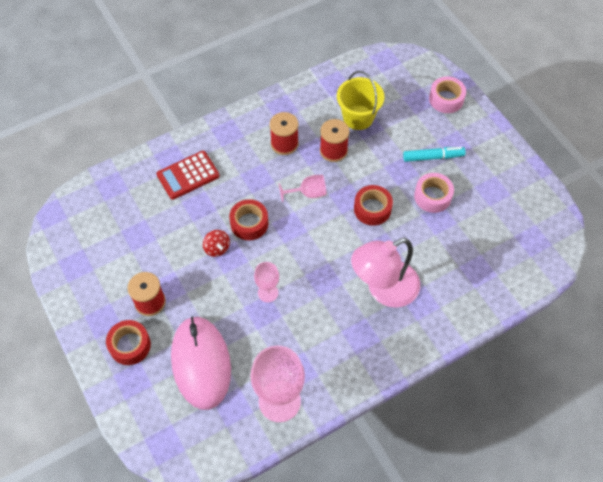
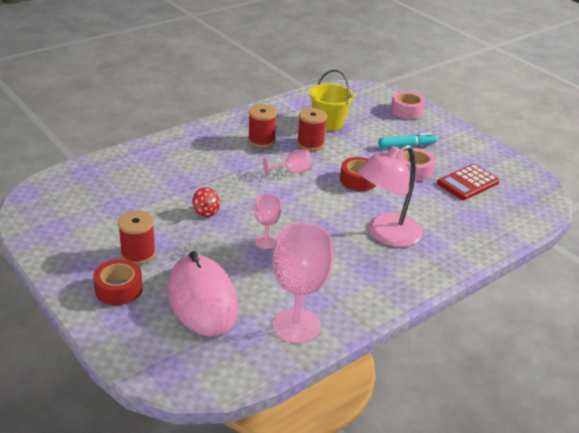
camera: 10 degrees left, 25 degrees down
red calculator [157,151,220,200] -> red calculator moved to [437,164,499,200]
red tape [229,199,268,240] -> none

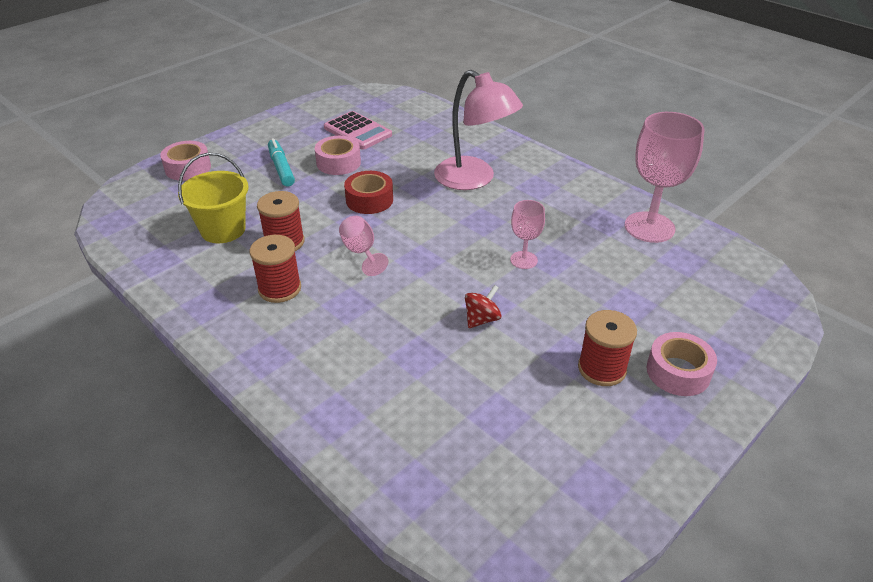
camera: 95 degrees left, 5 degrees up
red tape [93,259,143,305] -> pink tape [647,332,717,396]
pink mouse [168,251,238,337] -> none
red calculator [437,164,499,200] -> pink calculator [324,111,392,150]

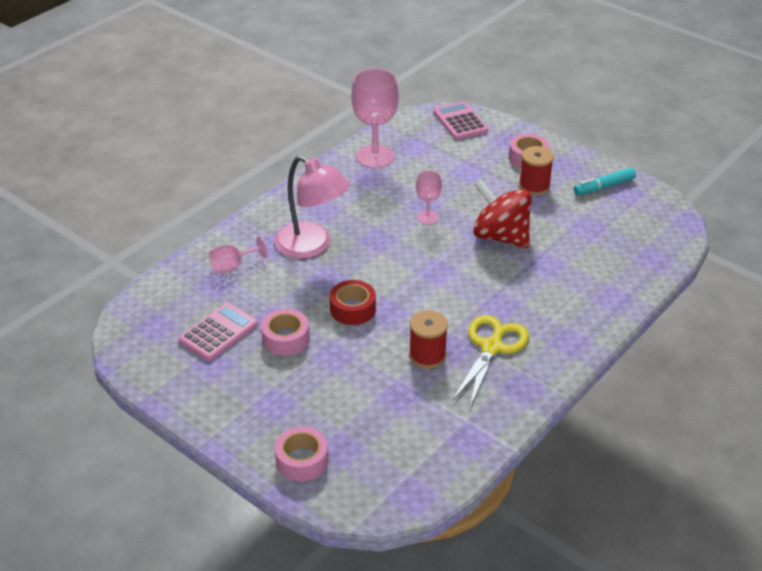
camera: 95 degrees left, 0 degrees up
yellow bucket [178,153,249,243] -> none
red spool [250,235,301,303] -> yellow scissors [452,315,529,407]
turquoise marker [268,138,295,187] -> turquoise marker moved to [574,168,636,195]
pink goblet [339,216,388,276] -> pink goblet moved to [209,236,267,274]
pink lamp [434,70,523,190] -> pink lamp turned 90 degrees clockwise [274,155,350,258]
red spinning top [465,285,501,328] -> red spinning top [473,180,532,248], size x2.23
none -> pink calculator [433,101,488,140]

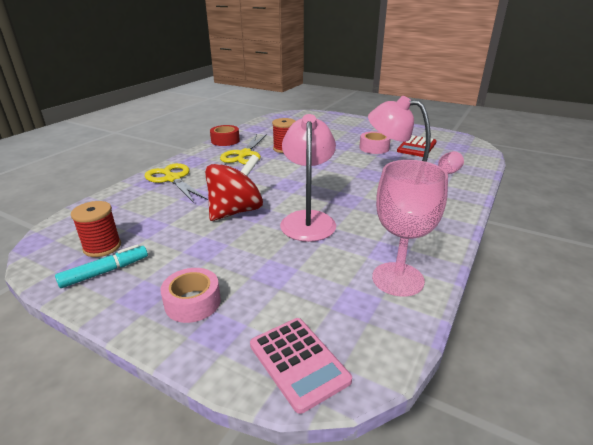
camera: 170 degrees right, 10 degrees down
pink calculator [179,303,258,361] -> red calculator [397,135,437,157]
pink tape [275,426,328,482] -> none
red tape [330,280,376,325] -> red tape moved to [210,125,240,146]
pink goblet [416,170,442,224] -> pink lamp [280,114,336,242]
red spinning top [473,180,532,248] -> red spinning top turned 75 degrees counterclockwise [205,155,263,221]
red spool [519,146,554,196] -> red spool moved to [71,201,121,257]
none -> yellow scissors [145,163,208,203]

